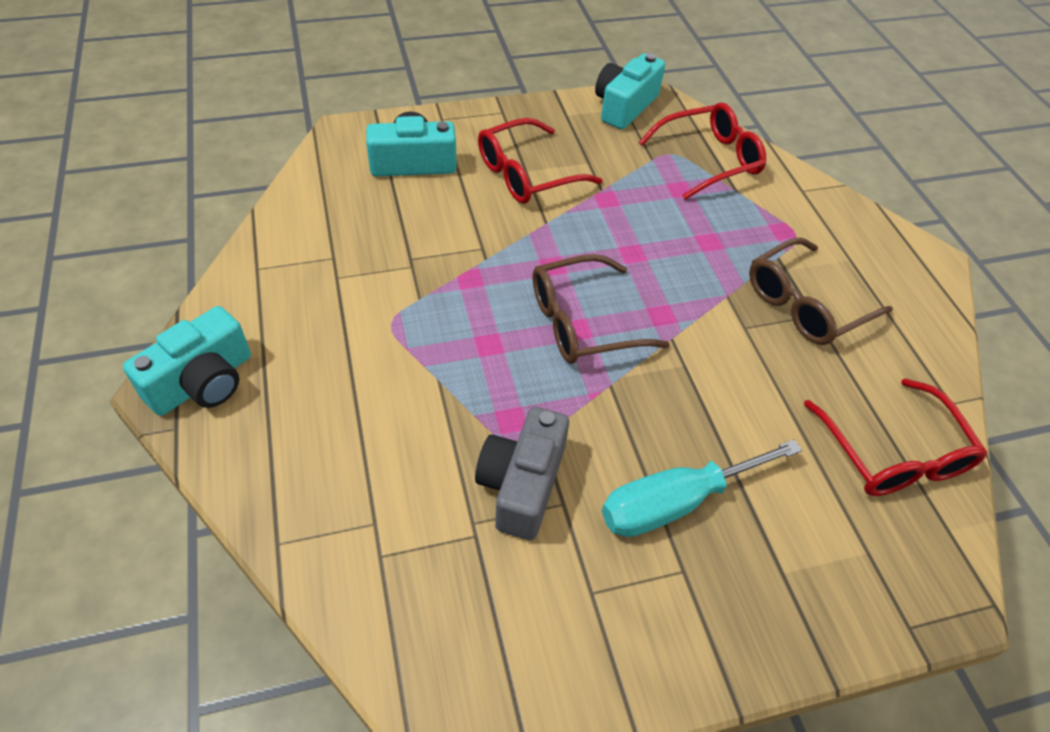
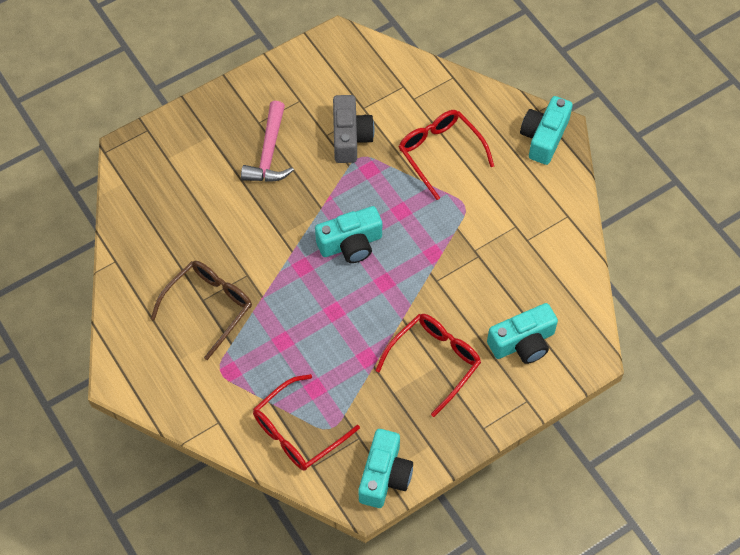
camera: 165 degrees right, 10 degrees up
brown glasses [533,254,670,364] -> turquoise camera [315,206,382,263]
turquoise screwdriver [602,439,802,537] -> pink hammer [241,101,294,182]
red glasses [804,378,987,496] -> red glasses moved to [399,110,494,200]

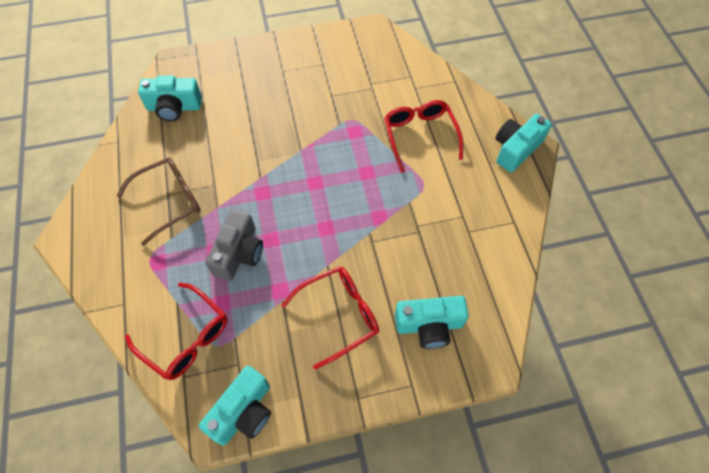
camera: 20 degrees right, 0 degrees up
pink hammer [241,101,294,182] -> none
red glasses [253,374,360,471] -> red glasses turned 120 degrees counterclockwise [125,282,227,380]
turquoise camera [315,206,382,263] -> turquoise camera moved to [138,75,202,122]
grey camera [333,95,374,163] -> grey camera moved to [205,209,263,281]

